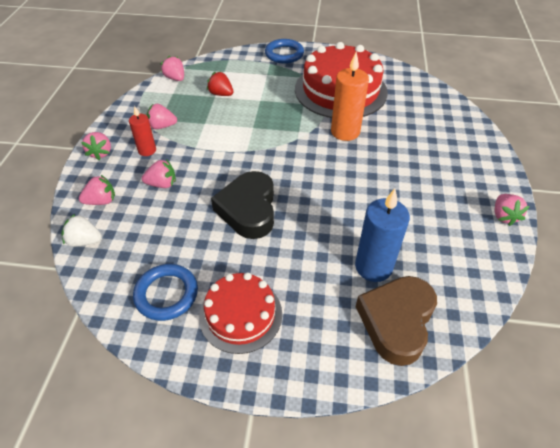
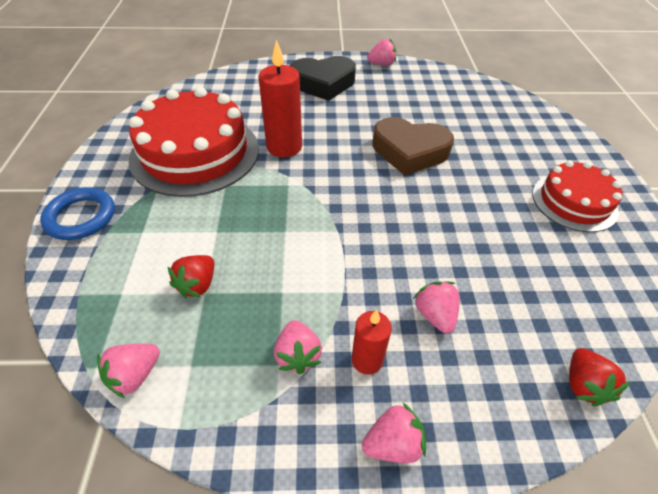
camera: 100 degrees left, 0 degrees up
white strawberry [61,214,102,247] -> red strawberry [569,348,631,406]
pink strawberry [79,175,115,205] -> none
blue ring [133,264,198,321] -> none
black heart [211,171,274,239] -> black heart moved to [290,56,356,101]
orange candle [331,52,369,141] -> red candle [259,40,302,157]
blue candle [355,189,410,282] -> none
brown heart [356,276,437,366] -> brown heart moved to [373,117,454,175]

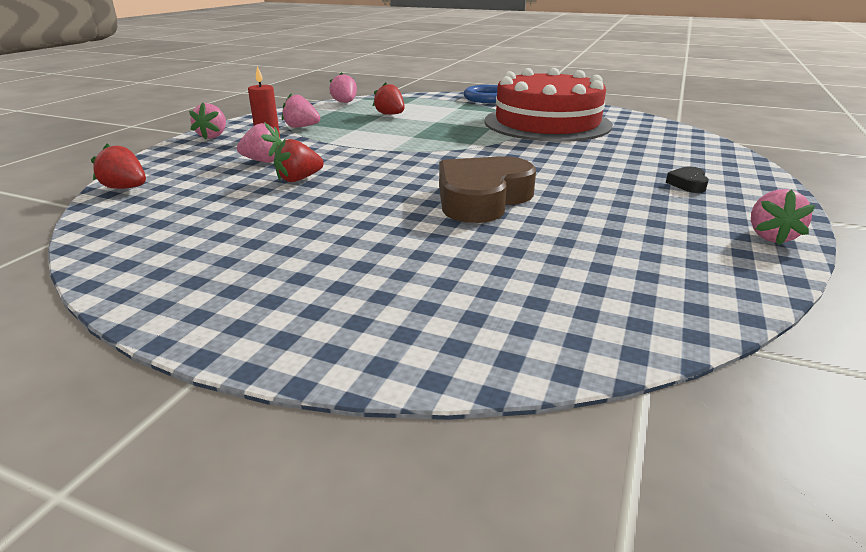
camera: 115 degrees right, 20 degrees down
red candle [259,40,302,157] -> none
black heart [290,56,356,101] -> black heart [666,167,709,193], size x0.41
red cake [532,160,622,232] -> none
none -> red strawberry [274,138,324,182]

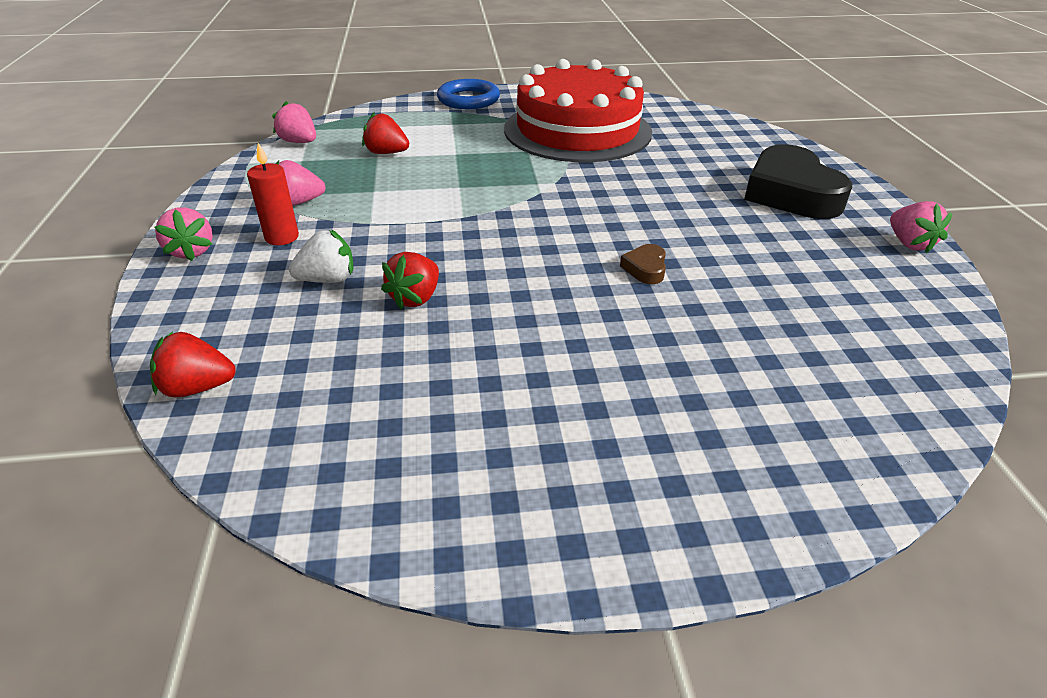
camera: 30 degrees left, 10 degrees up
pink strawberry [237,122,282,163] -> white strawberry [289,230,353,283]
brown heart [439,156,536,223] -> brown heart [620,244,666,284], size x0.41
black heart [666,167,709,193] -> black heart [744,144,852,219], size x2.42

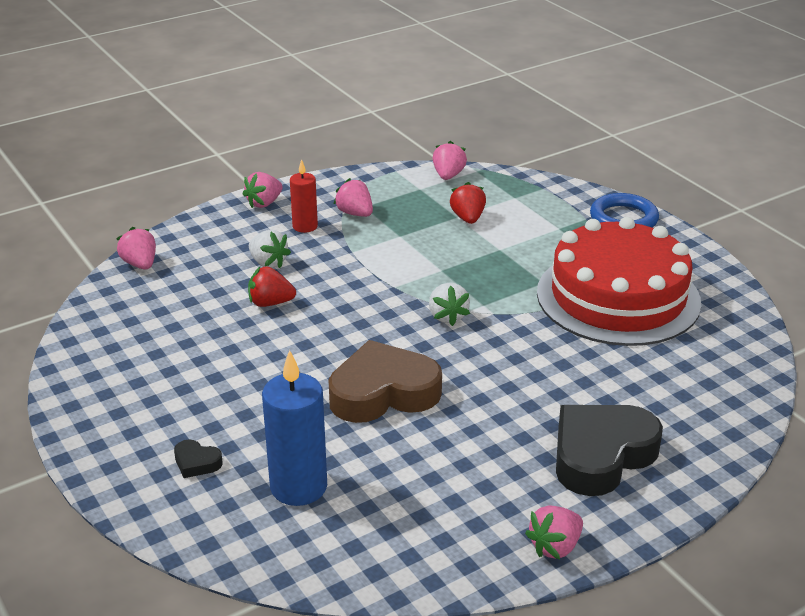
camera: 65 degrees right, 5 degrees down
red strawberry [150,331,236,397] -> pink strawberry [116,227,156,270]
brown heart [620,244,666,284] -> brown heart [329,340,442,423], size x2.42
none -> black heart [174,440,223,478]
none -> blue candle [262,350,327,506]
none -> white strawberry [429,283,470,326]

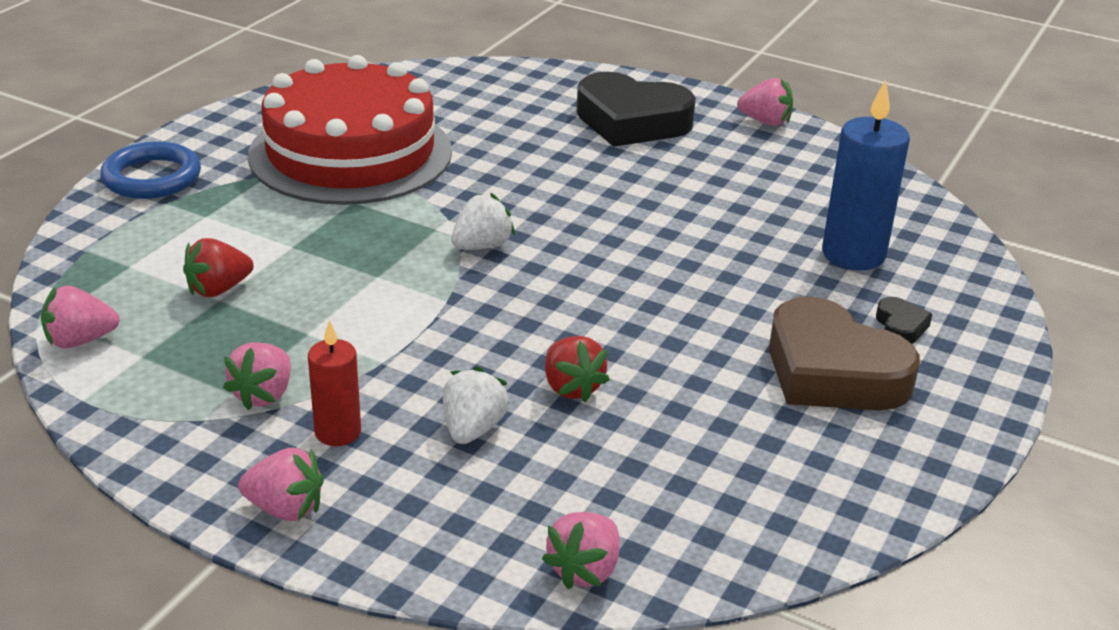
camera: 120 degrees left, 0 degrees up
brown heart [329,340,442,423] -> brown heart moved to [769,296,920,410]

